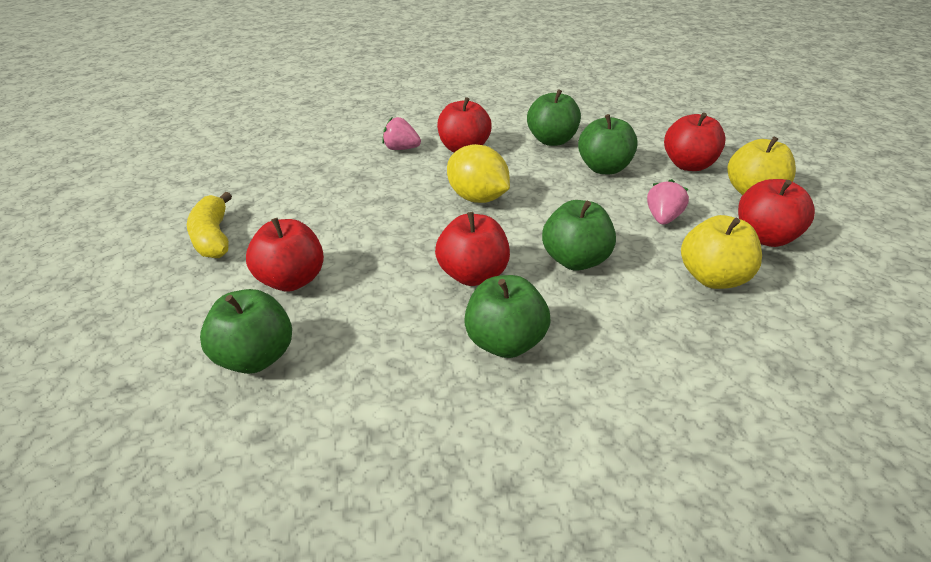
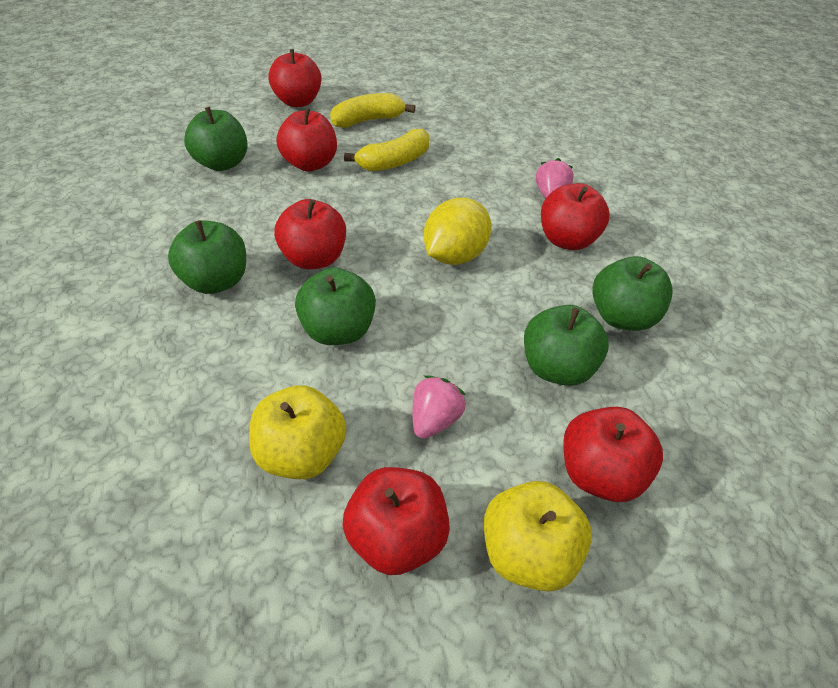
camera: 80 degrees right, 10 degrees up
pink strawberry [647,179,689,225] -> pink strawberry turned 75 degrees counterclockwise [412,375,466,439]
none -> red apple [268,49,321,107]
none -> yellow banana [344,129,430,171]

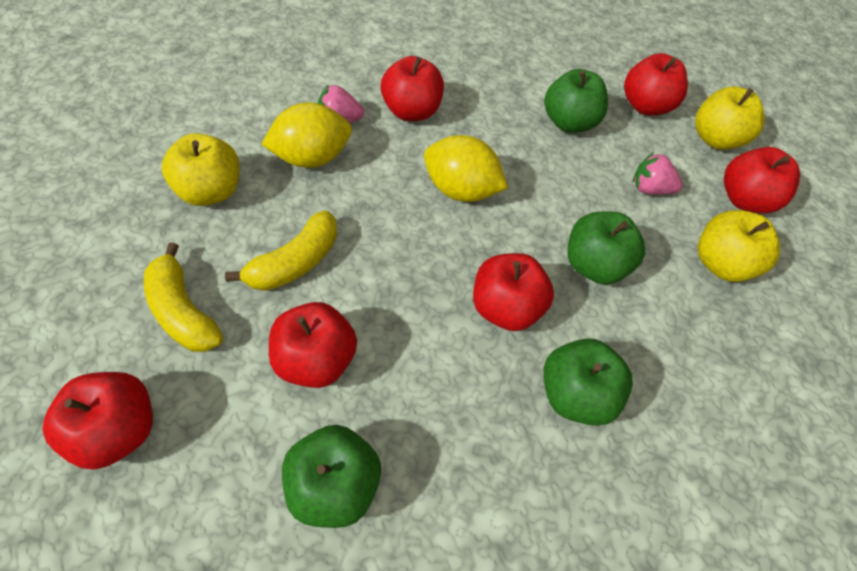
camera: 105 degrees left, 10 degrees up
yellow banana [344,129,430,171] -> yellow banana turned 90 degrees clockwise [225,211,337,291]
green apple [592,256,673,331] -> none
none -> yellow apple [162,133,240,206]
none -> yellow lemon [261,102,352,168]

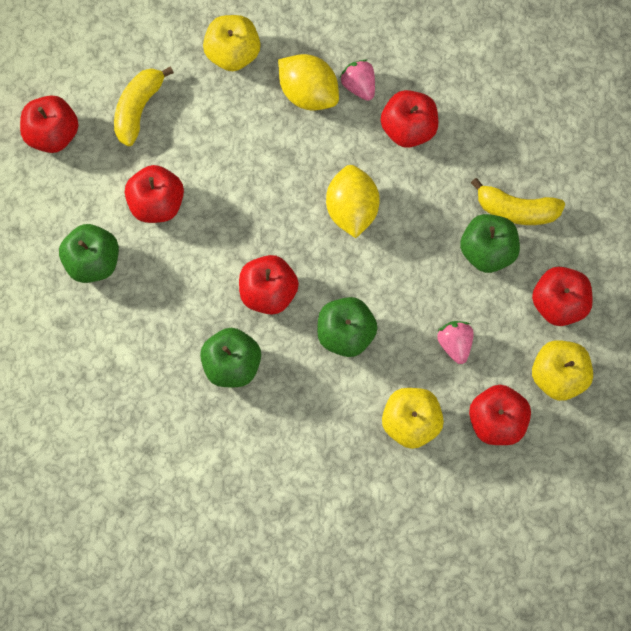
camera: 65 degrees right, 15 degrees up
yellow banana [225,211,337,291] -> yellow banana moved to [471,178,565,225]

